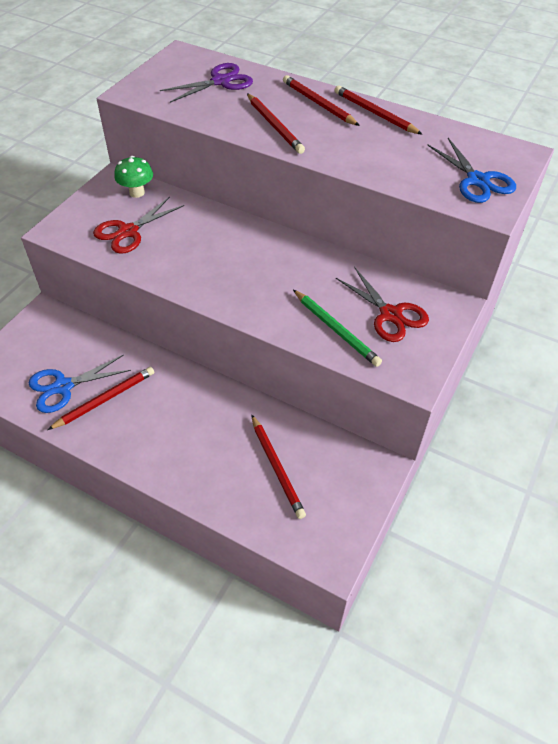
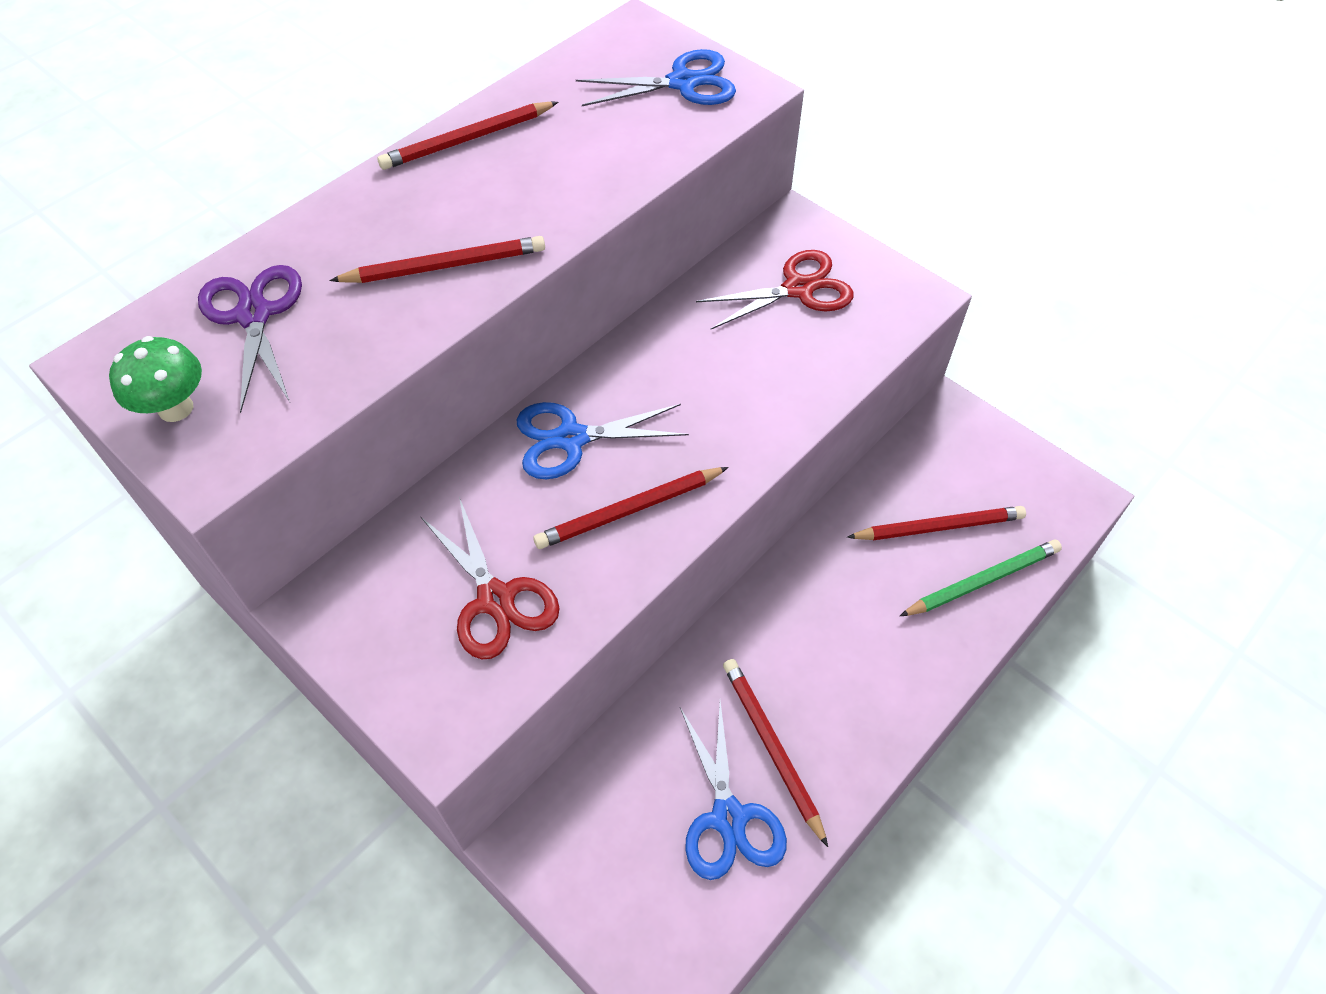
camera: 75 degrees left, 5 degrees up
green mushroom [114,156,153,198] -> green mushroom moved to [109,336,202,422]
red pencil [283,75,360,126] -> red pencil moved to [534,467,729,549]
green pencil [293,289,382,367] -> green pencil moved to [900,540,1062,616]
none -> blue scissors [517,402,689,479]

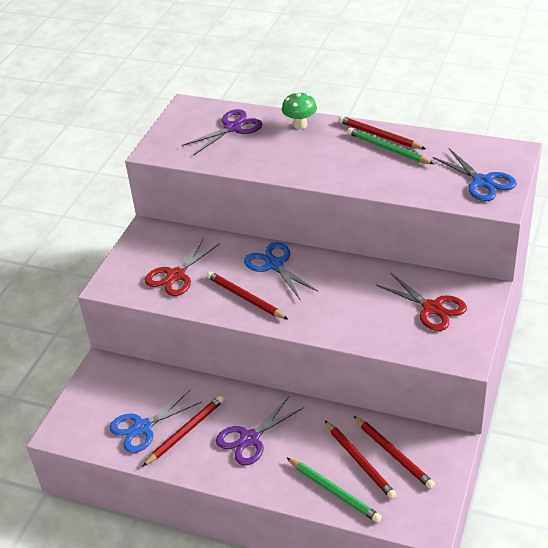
camera: 70 degrees right, 15 degrees down
green mushroom [109,336,202,422] -> green mushroom moved to [282,92,317,129]
red pencil [330,236,545,283] -> red pencil moved to [354,416,435,489]
none -> purple scissors [216,397,304,465]
none -> green pencil [347,127,434,164]

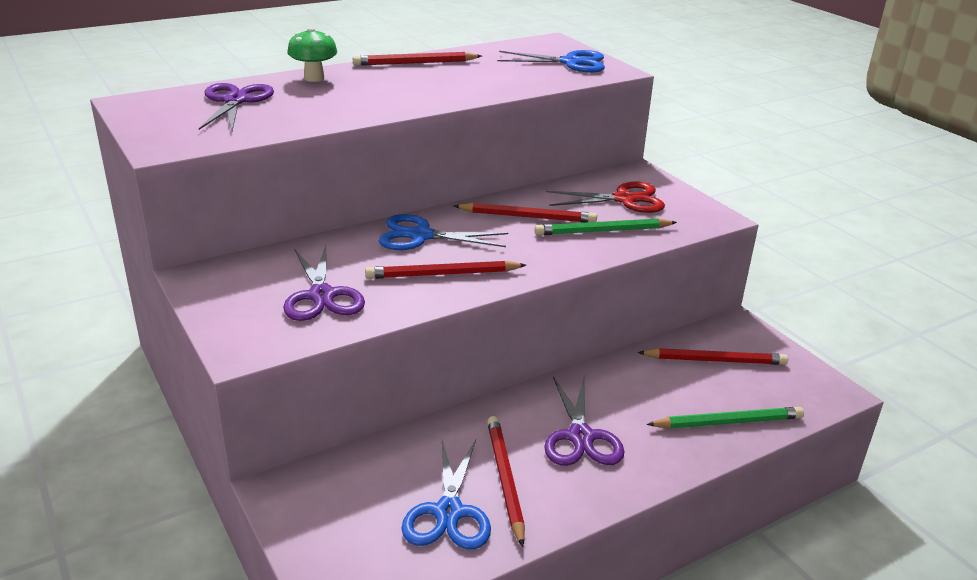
camera: 55 degrees left, 10 degrees down
red scissors [145,238,220,296] -> purple scissors [283,246,365,321]
red pencil [325,421,397,499] -> red pencil moved to [454,203,597,223]
green pencil [347,127,434,164] -> green pencil moved to [534,218,677,235]

